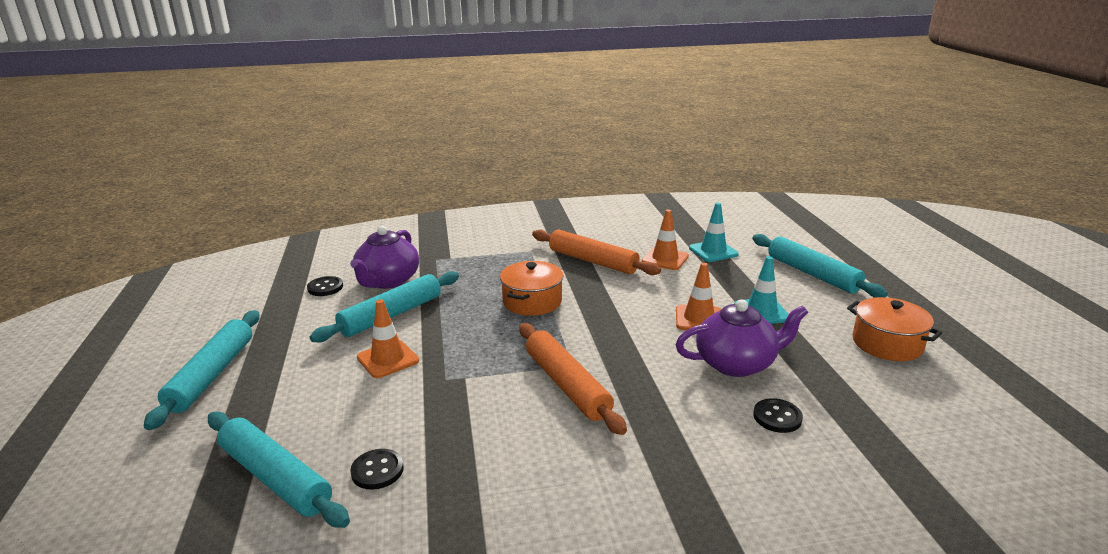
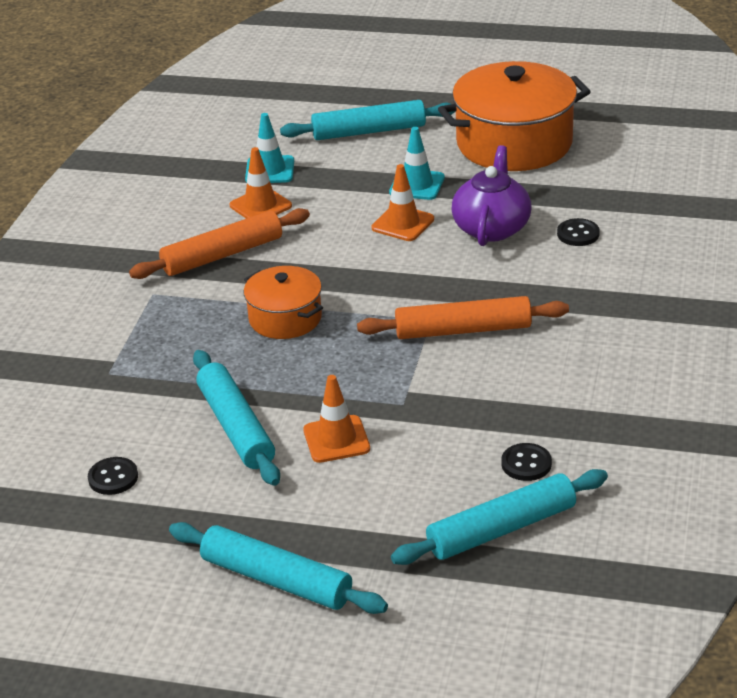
camera: 65 degrees left, 10 degrees up
purple teapot [350,226,419,289] -> none
orange pot [847,297,942,361] -> orange pot [438,61,591,171], size x1.81

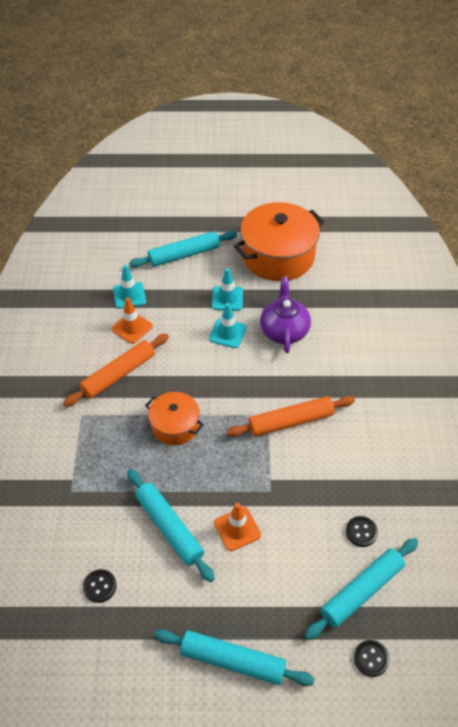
camera: 15 degrees left, 15 degrees up
orange traffic cone [371,164,434,241] -> turquoise traffic cone [209,303,247,348]
black button [557,218,600,246] -> black button moved to [354,640,390,677]

